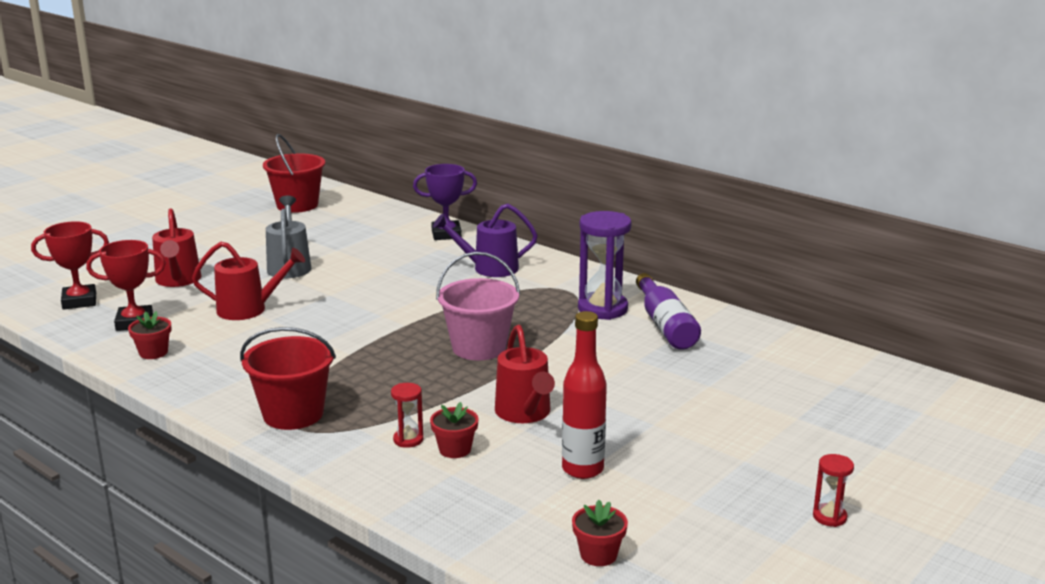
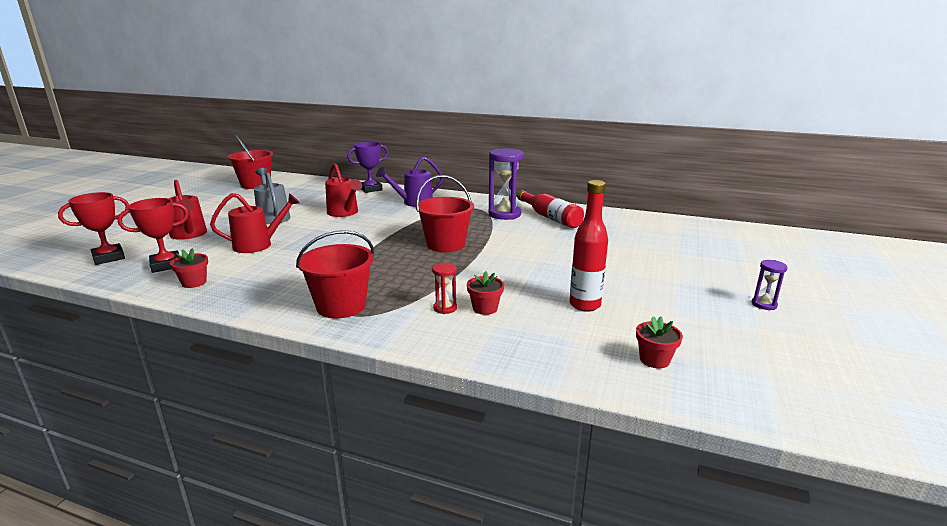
camera: 20 degrees left, 0 degrees up
pink bucket [436,252,520,360] -> red bucket [416,175,474,252]
red watering can [495,325,555,423] -> red watering can moved to [325,163,362,217]
purple bottle [636,273,701,350] -> red bottle [517,190,584,228]
red hourglass [813,454,854,527] -> purple hourglass [752,260,788,310]

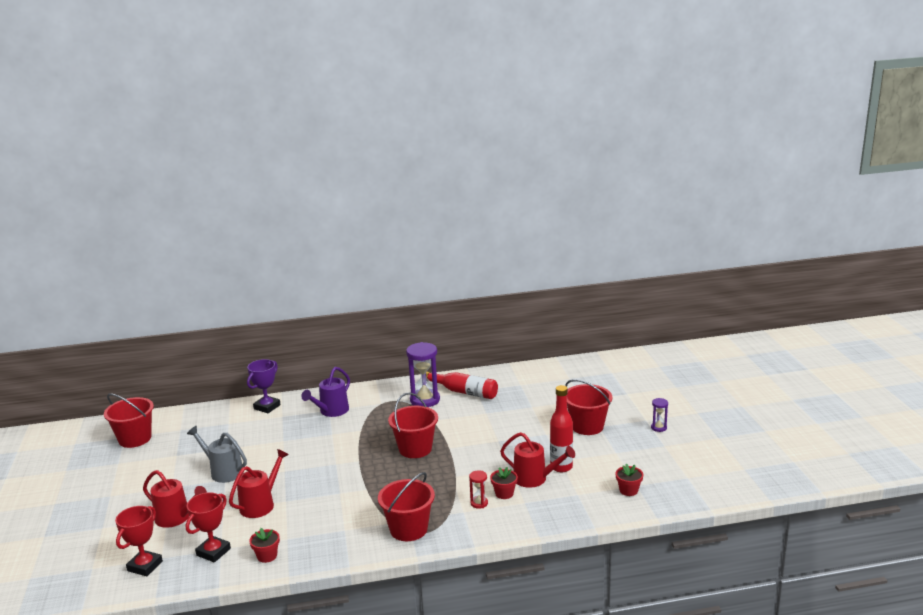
camera: 30 degrees left, 0 degrees up
red watering can [325,163,362,217] -> red watering can moved to [500,432,575,488]
none -> red bucket [565,379,612,435]

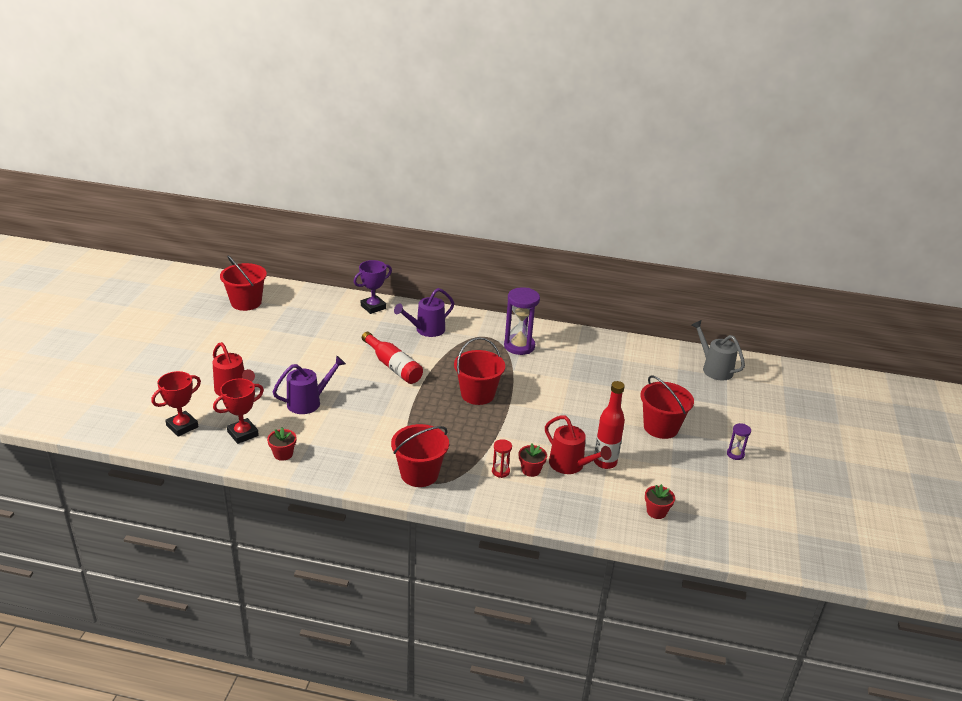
camera: 20 degrees right, 10 degrees up
grey watering can [187,426,247,483] -> grey watering can moved to [692,320,745,380]
red watering can [229,449,289,518] -> purple watering can [273,356,346,414]
red bottle [426,371,498,399] -> red bottle moved to [362,332,423,384]

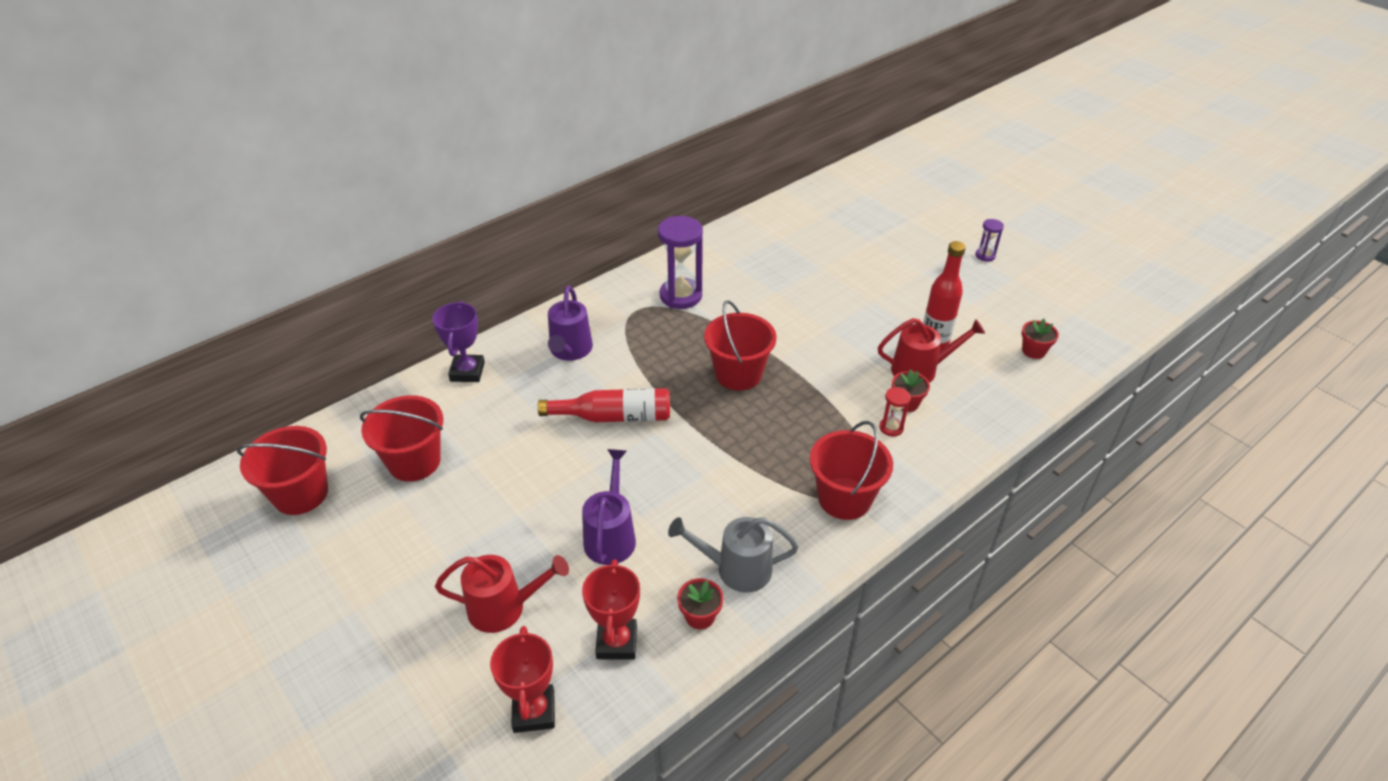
camera: 50 degrees left, 10 degrees up
red bucket [640,375,694,439] -> red bucket moved to [360,395,443,482]
grey watering can [692,320,745,380] -> grey watering can moved to [668,517,799,593]

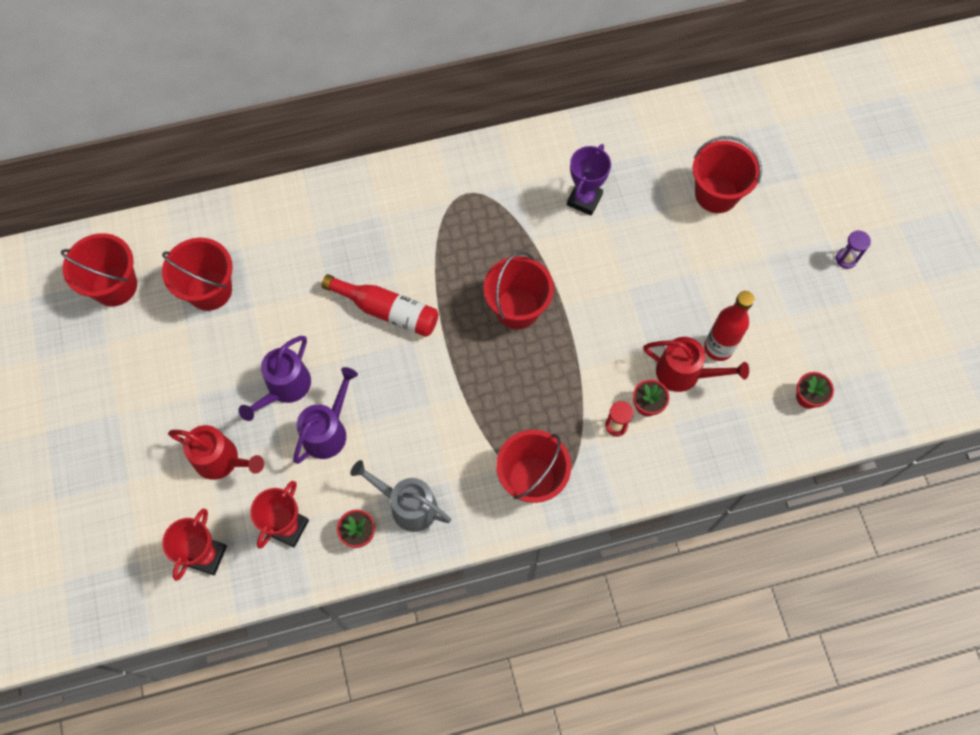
camera: 25 degrees right, 25 degrees up
purple trophy [432,301,485,382] -> purple trophy moved to [567,144,611,215]
purple watering can [548,285,593,361] -> purple watering can moved to [239,336,311,421]
purple hourglass [658,216,703,309] -> none
none -> red bucket [693,136,762,213]

